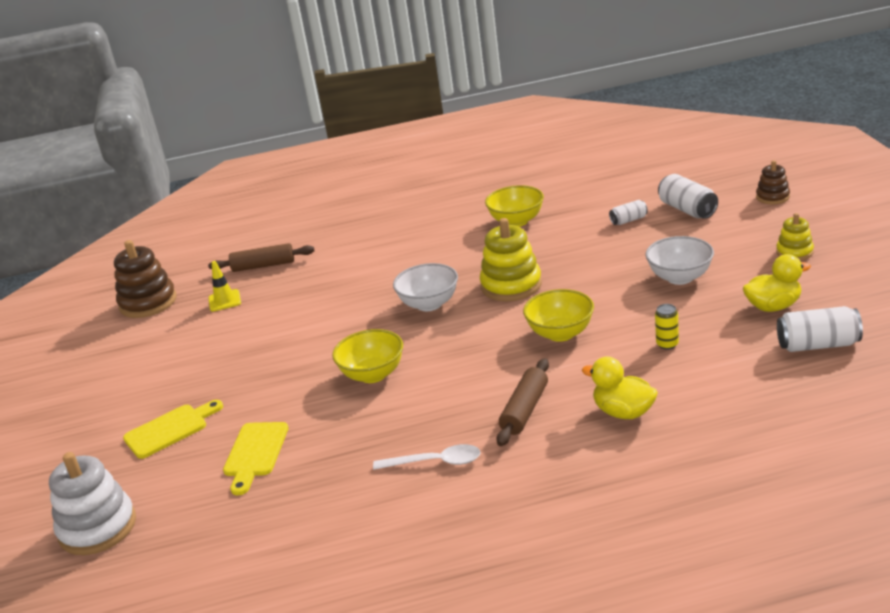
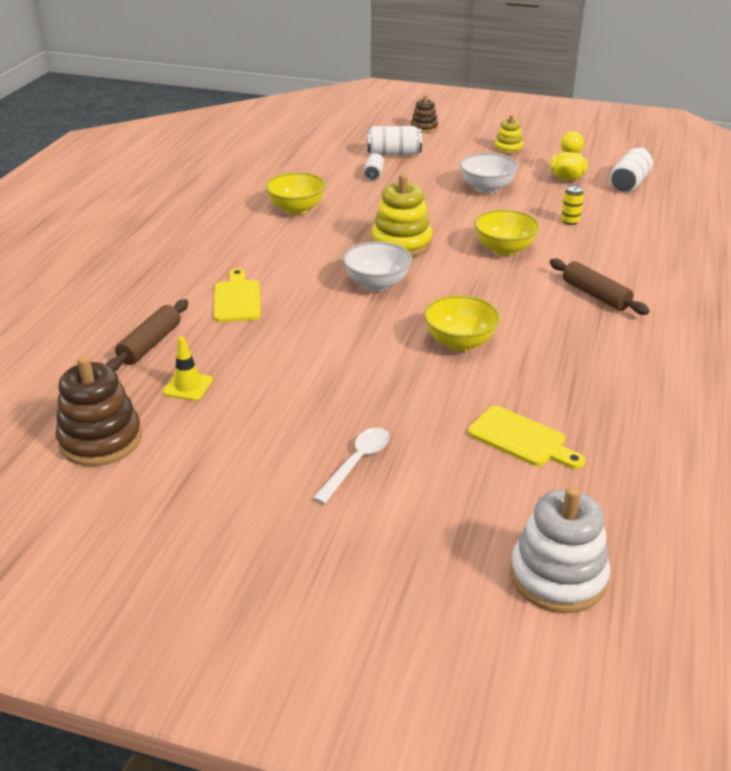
camera: 65 degrees left, 5 degrees up
yellow cutting board [123,400,223,459] -> yellow cutting board moved to [214,268,261,322]
white spoon [373,444,481,470] -> white spoon moved to [313,427,390,504]
yellow duck [582,357,658,419] -> none

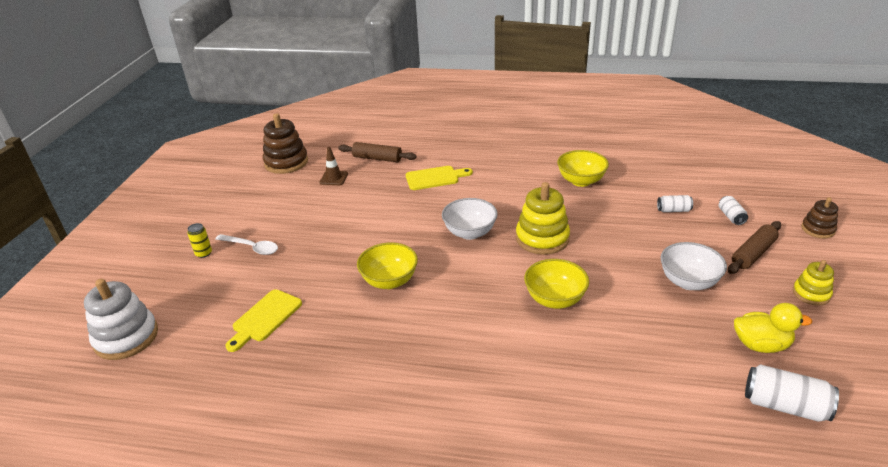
camera: 85 degrees right, 0 degrees up
yellow traffic cone [163,336,213,401] -> brown traffic cone [320,147,348,185]
white can [367,126,422,155] -> white can [719,196,748,225], size x0.59
brown rolling pin [550,258,650,315] -> brown rolling pin moved to [728,221,781,274]
yellow can [561,185,584,225] -> yellow can moved to [187,223,212,258]

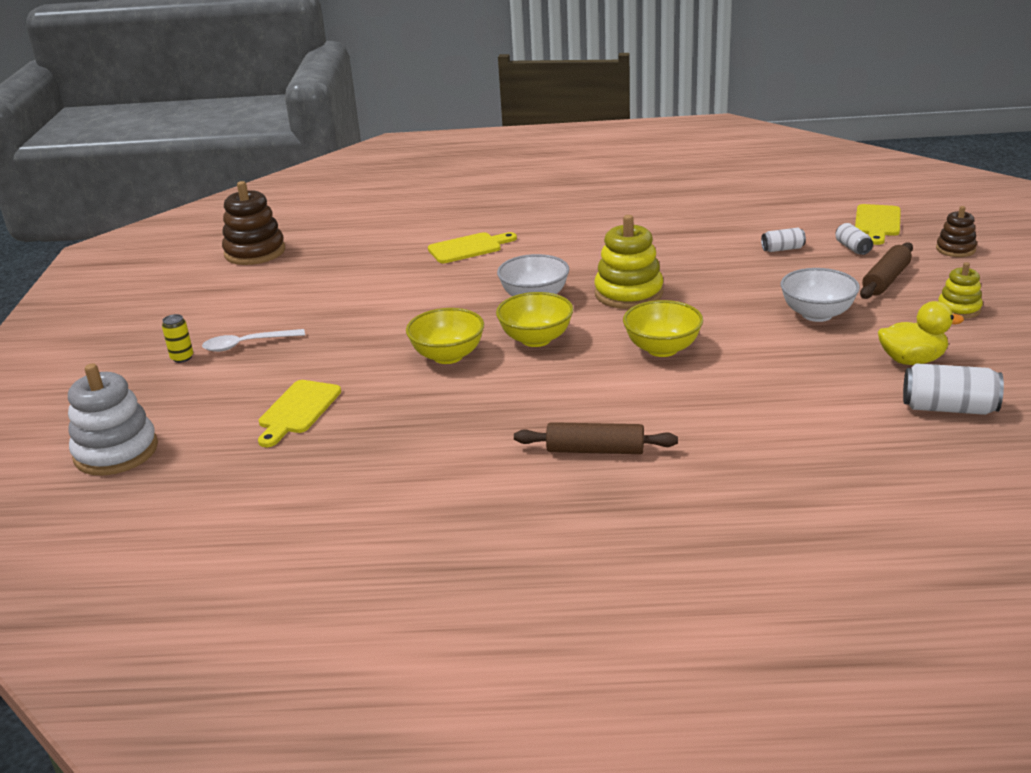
camera: 10 degrees left, 5 degrees down
white spoon [215,234,278,255] -> white spoon turned 150 degrees clockwise [202,329,305,352]
brown traffic cone [320,147,348,185] -> none
brown rolling pin [338,142,417,162] -> brown rolling pin moved to [514,422,678,454]
yellow bowl [557,150,609,187] -> yellow bowl moved to [496,292,573,347]
none -> yellow cutting board [855,204,901,245]

